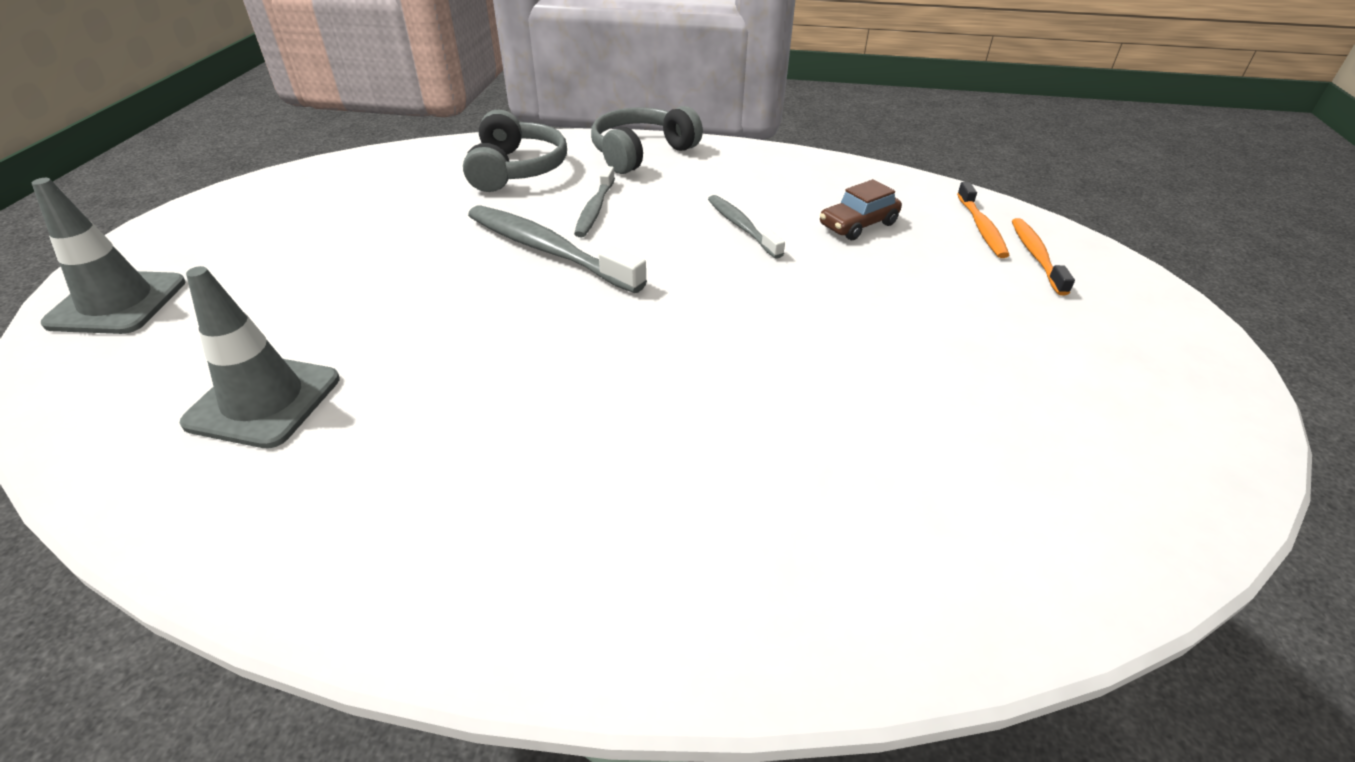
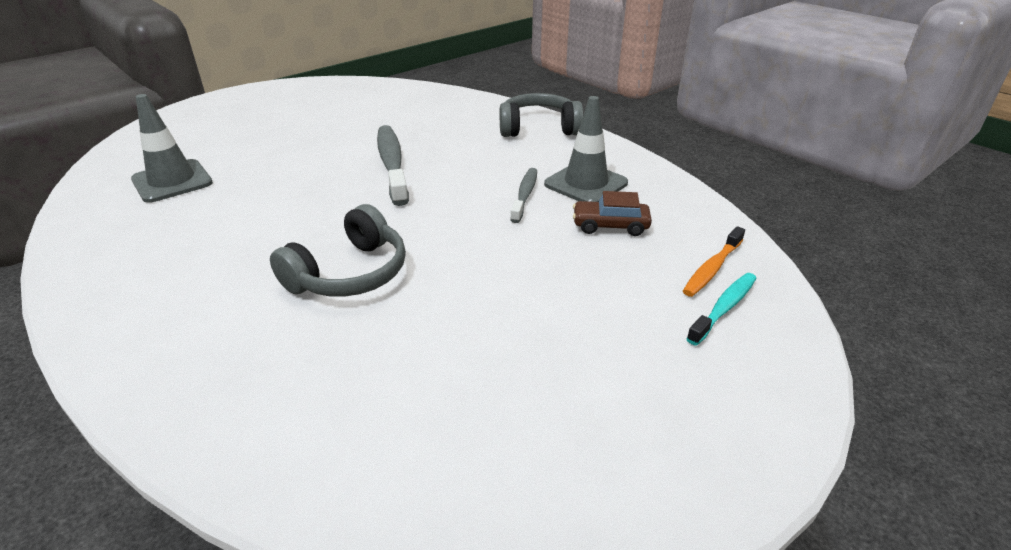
camera: 40 degrees right, 5 degrees down
grey traffic cone [32,178,186,334] -> grey traffic cone moved to [544,96,628,202]
grey headphones [463,109,567,192] -> grey headphones moved to [270,204,406,297]
grey toothbrush [574,166,615,237] -> none
orange toothbrush [1012,218,1075,296] -> turquoise toothbrush [686,273,756,346]

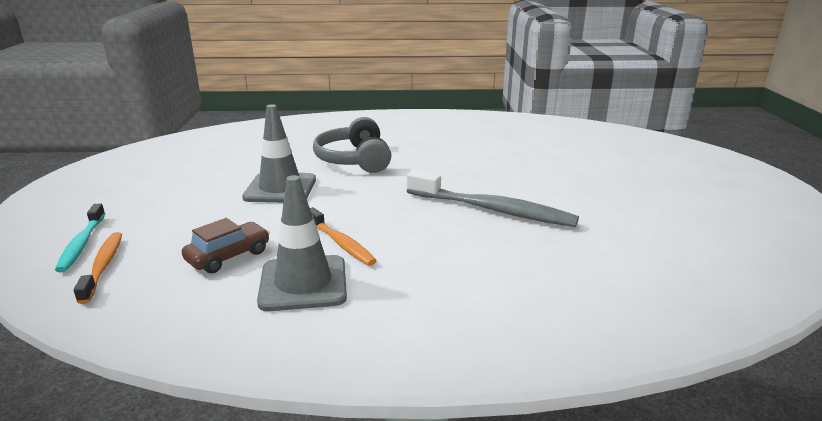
camera: 130 degrees right, 10 degrees down
grey traffic cone [131,94,213,203] -> grey traffic cone moved to [242,104,316,203]
grey headphones [500,93,584,137] -> none
grey toothbrush [510,168,537,223] -> orange toothbrush [310,207,377,266]

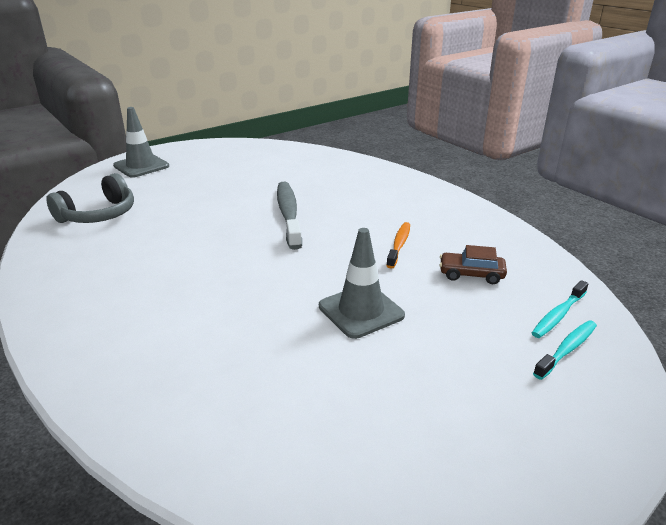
camera: 125 degrees left, 5 degrees up
orange toothbrush [74,232,122,304] -> turquoise toothbrush [532,280,589,338]
grey traffic cone [257,175,347,311] -> grey traffic cone moved to [113,107,169,178]
grey headphones [313,117,391,173] -> grey headphones moved to [46,173,134,223]

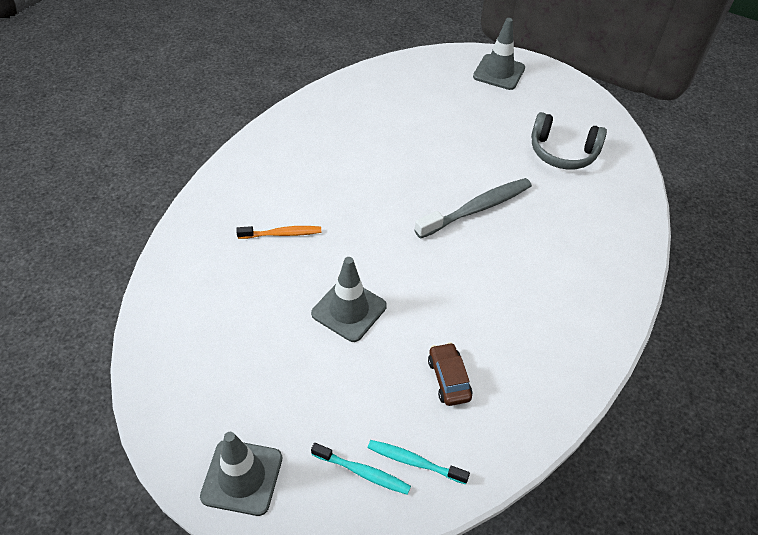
camera: 65 degrees right, 20 degrees up
grey headphones [46,173,134,223] -> grey headphones moved to [531,112,607,169]
orange toothbrush [386,222,410,269] -> orange toothbrush moved to [236,226,321,239]
none -> grey traffic cone [200,432,282,516]

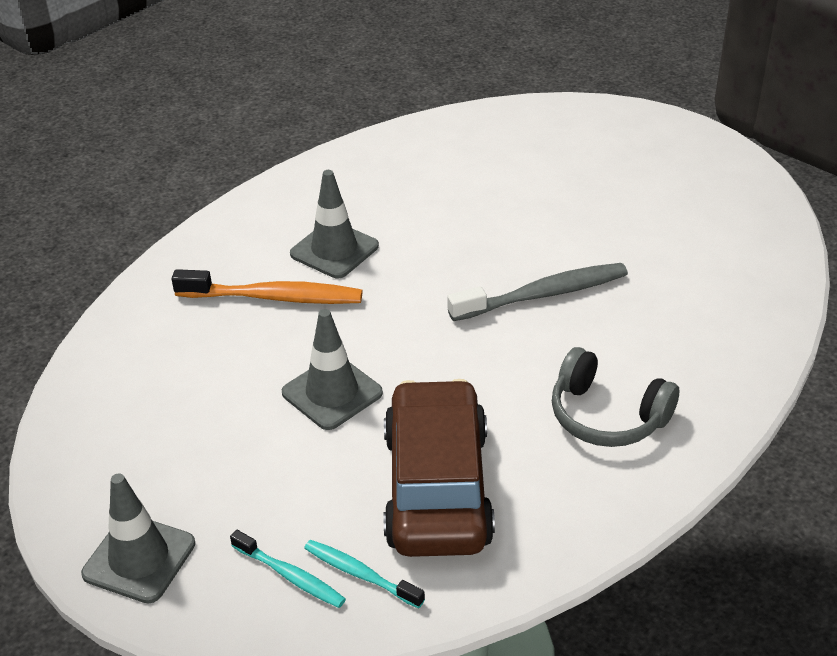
camera: 15 degrees right, 10 degrees down
orange toothbrush [236,226,321,239] -> orange toothbrush [172,269,362,304], size x1.71
brown car [428,342,472,406] -> brown car [384,379,495,557], size x2.37
grey traffic cone [473,18,525,90] -> grey traffic cone moved to [290,170,379,278]
grey headphones [531,112,607,169] -> grey headphones moved to [552,347,679,447]

